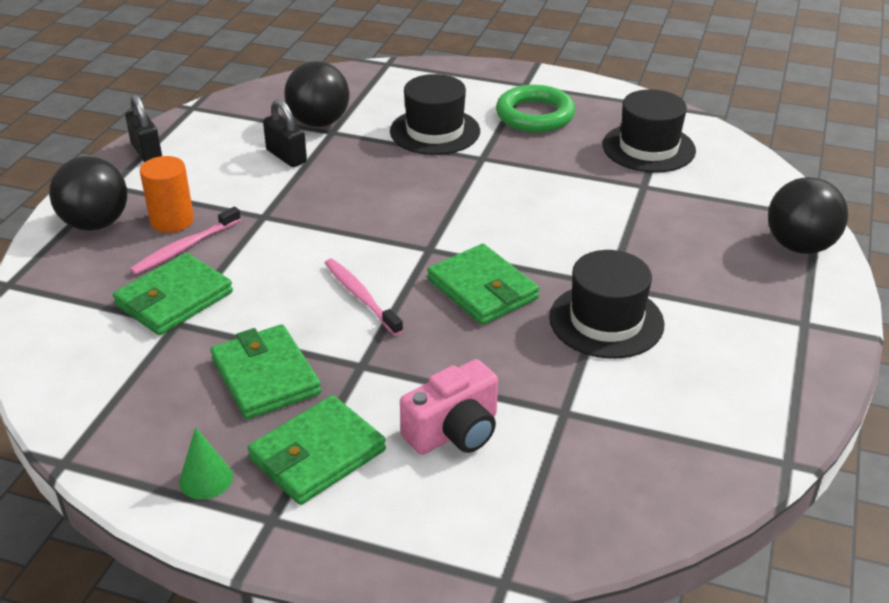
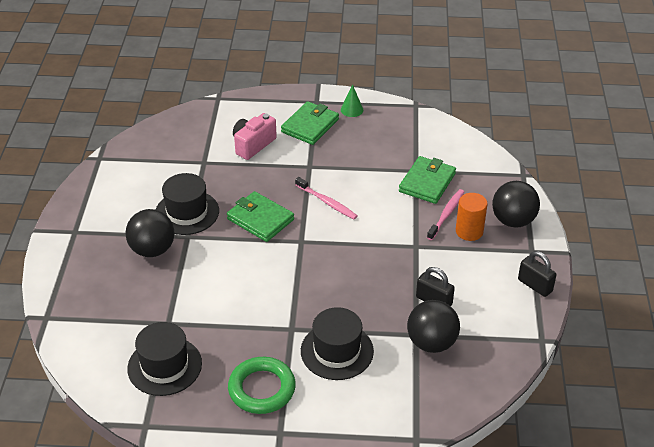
camera: 165 degrees right, 5 degrees up
green wallet [210,324,321,420] -> none
black ball [768,177,848,254] -> black ball moved to [126,209,175,257]

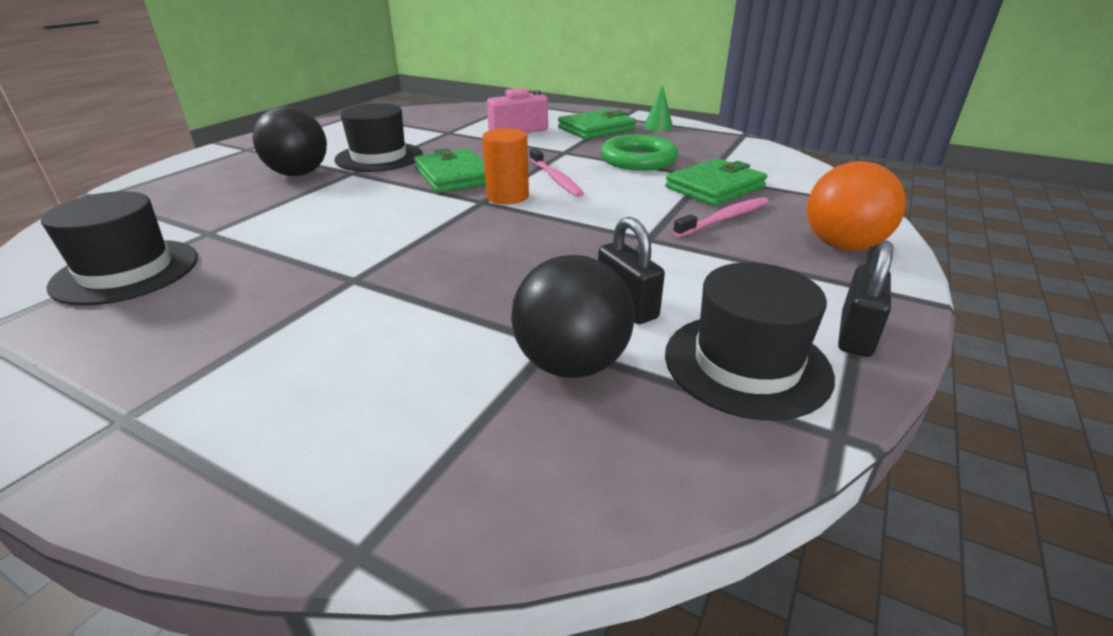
camera: 25 degrees right, 10 degrees down
green ring [228,357,296,414] -> green ring moved to [600,134,678,171]
black hat [301,307,374,380] -> black hat moved to [665,262,835,420]
orange cylinder [456,193,488,241] -> orange cylinder moved to [482,128,529,204]
black ball [492,181,540,228] -> orange ball [807,161,906,251]
black padlock [518,251,557,297] -> black padlock turned 45 degrees clockwise [838,240,893,357]

